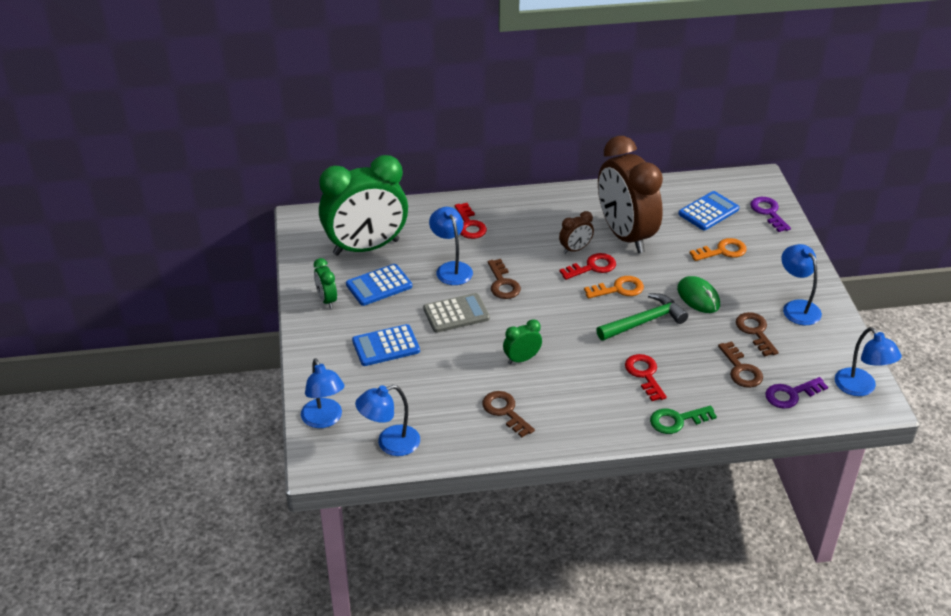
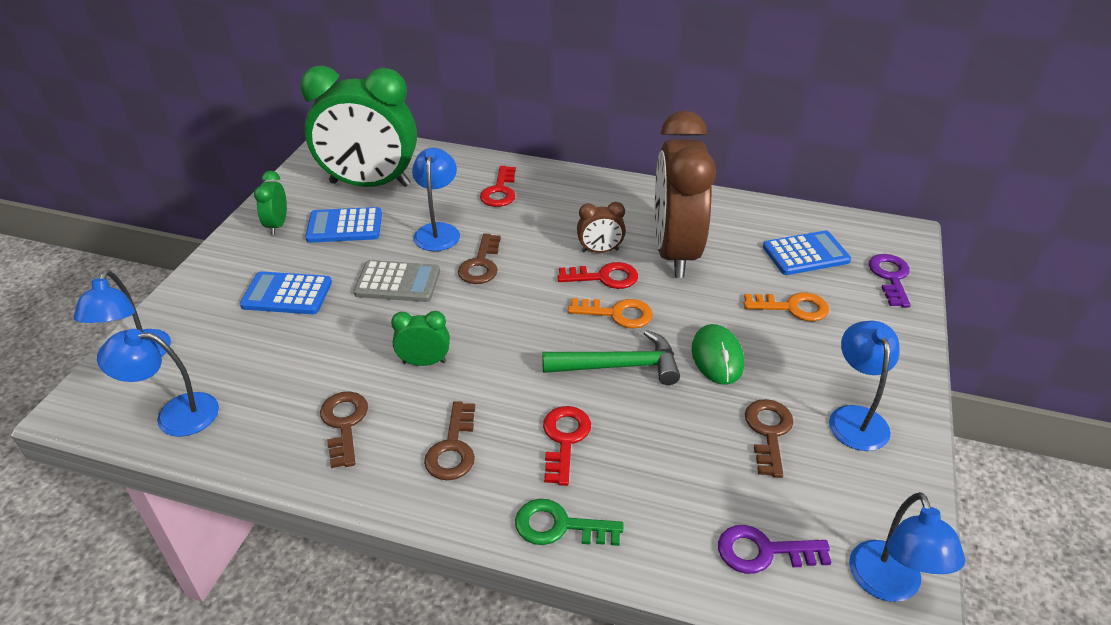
camera: 25 degrees right, 0 degrees up
brown key [718,341,763,388] -> brown key moved to [424,401,475,480]

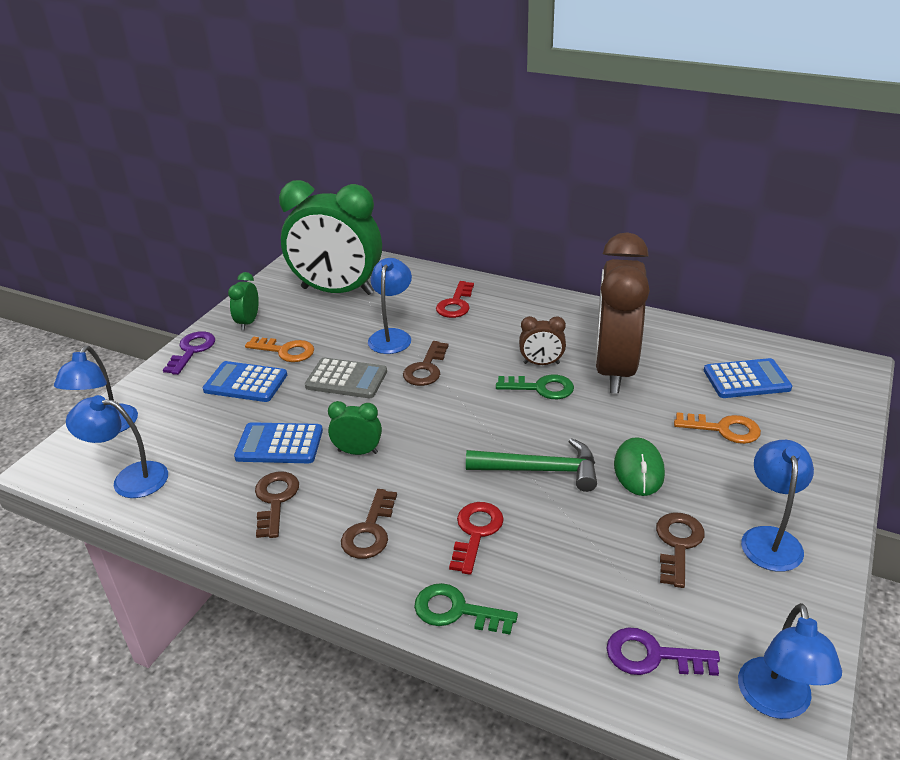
camera: 10 degrees right, 5 degrees down
blue calculator [305,207,382,243] -> blue calculator moved to [234,422,323,463]
red key [558,262,638,289] -> green key [496,374,574,399]
orange key [568,298,653,329] -> orange key moved to [245,337,314,362]
purple key [869,254,911,308] -> purple key moved to [163,331,215,375]

